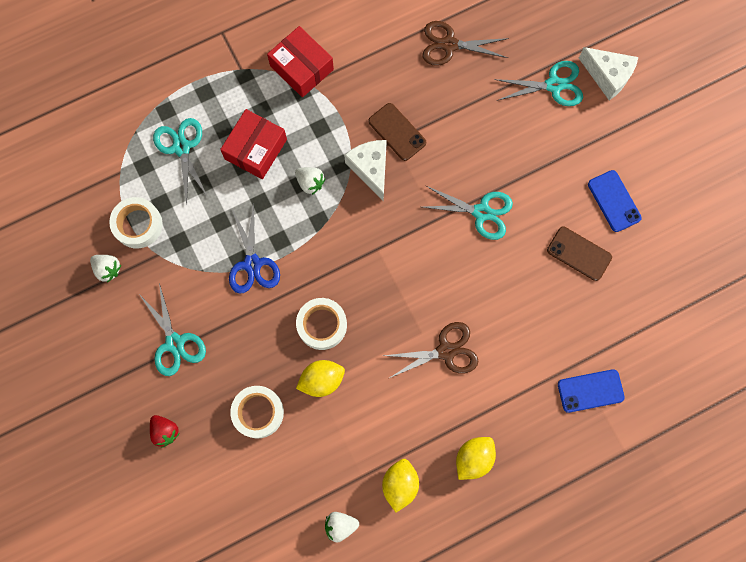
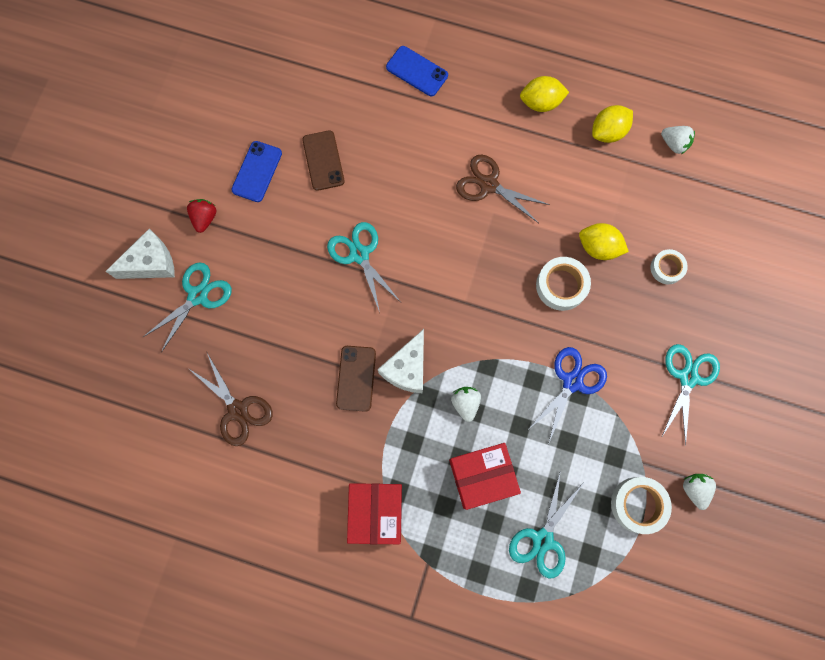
camera: 135 degrees left, 0 degrees up
red strawberry [150,415,179,448] -> red strawberry moved to [187,199,216,233]
white tape [230,386,284,438] -> white tape [650,249,688,284], size x0.65
turquoise scissors [494,61,583,106] -> turquoise scissors turned 90 degrees clockwise [143,262,232,352]
white cheese [579,47,638,100] -> white cheese turned 75 degrees clockwise [105,229,175,279]

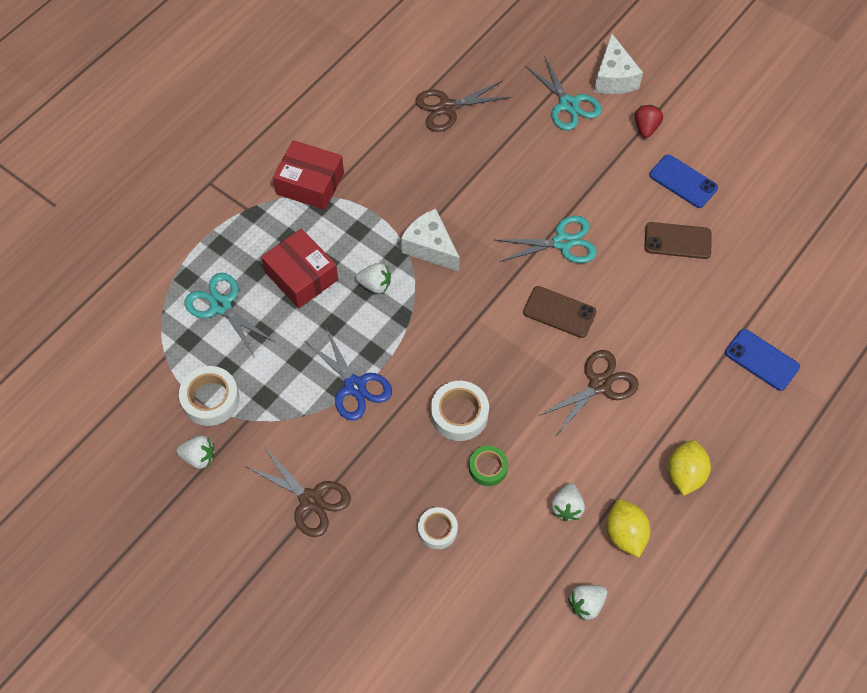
camera: 110 degrees right, 15 degrees down
red strawberry [187,199,216,233] -> red strawberry turned 105 degrees counterclockwise [635,105,663,138]
brown phone [336,346,376,412] -> brown phone moved to [523,286,597,338]
blue phone [386,46,448,96] -> blue phone turned 75 degrees clockwise [725,329,800,391]
red box [449,443,521,510] -> red box turned 45 degrees counterclockwise [261,229,338,308]
yellow lemon [579,223,629,260] -> green tape [469,446,508,486]
turquoise scissors [661,344,720,445] -> brown scissors [245,447,351,537]
none -> white strawberry [551,483,585,521]

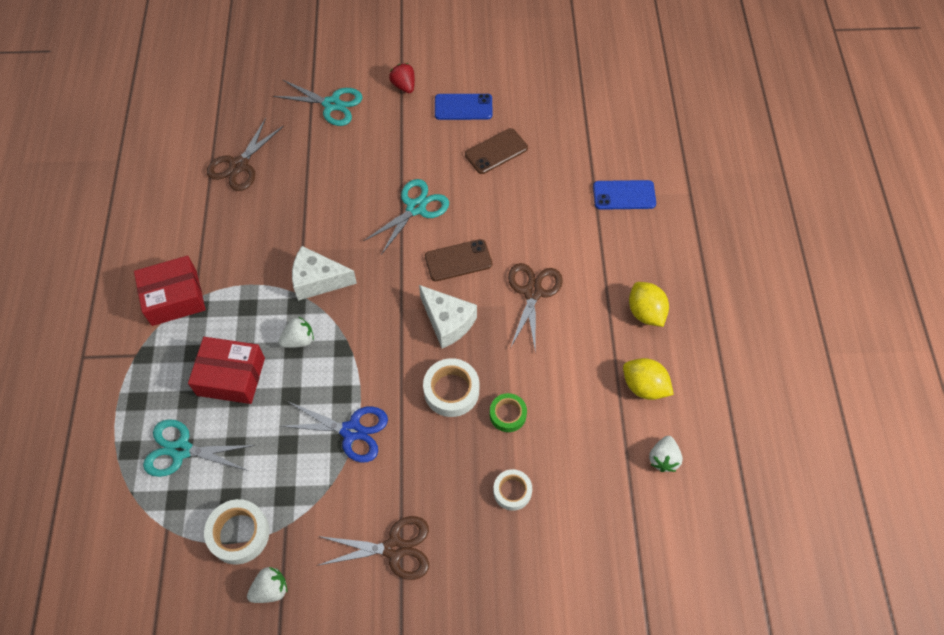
camera: 40 degrees left, 0 degrees up
white strawberry [551,483,585,521] -> none
white cheese [594,34,643,94] -> white cheese moved to [419,285,477,348]

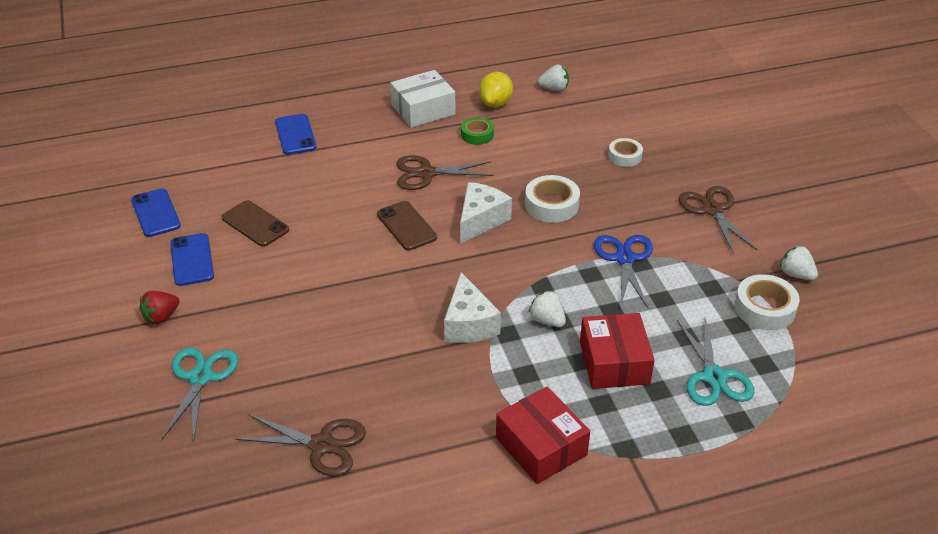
camera: 105 degrees left, 20 degrees down
turquoise scissors [364,179,449,255] -> none
green tape [490,393,527,432] -> green tape moved to [461,117,494,145]
yellow lemon [629,282,669,327] -> white box [390,70,456,128]
none -> blue phone [131,188,181,237]

